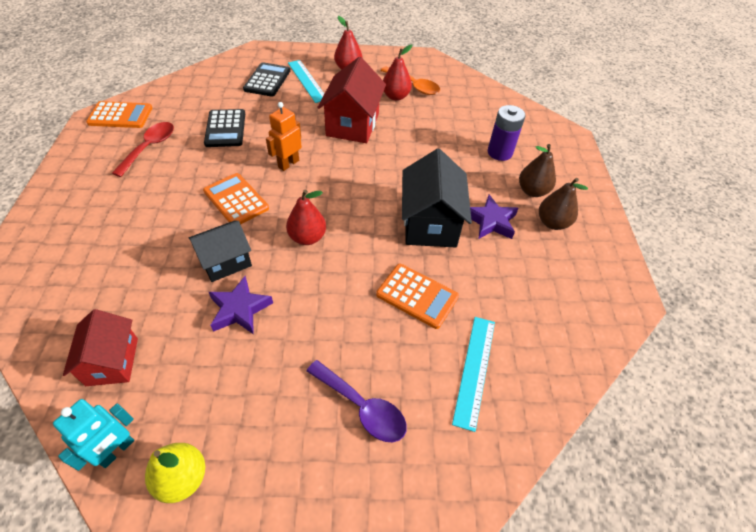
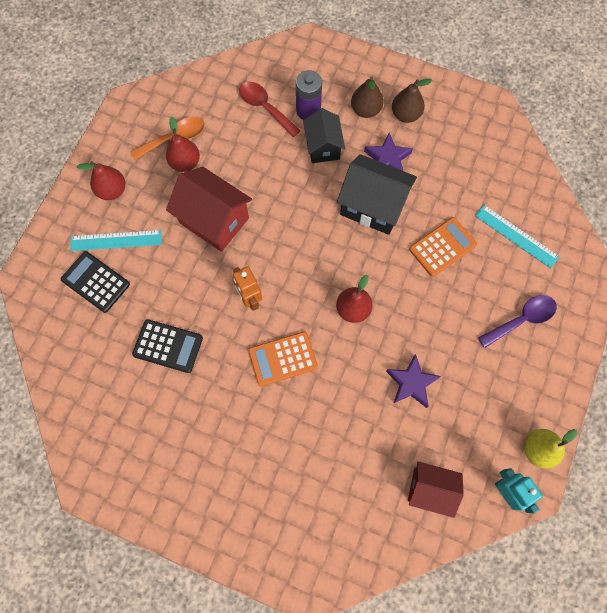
camera: 65 degrees left, 20 degrees up
orange calculator [86,101,152,128] -> none
red spoon [112,122,174,177] -> red spoon moved to [239,82,301,137]
black house [189,221,252,282] -> black house moved to [303,108,345,163]

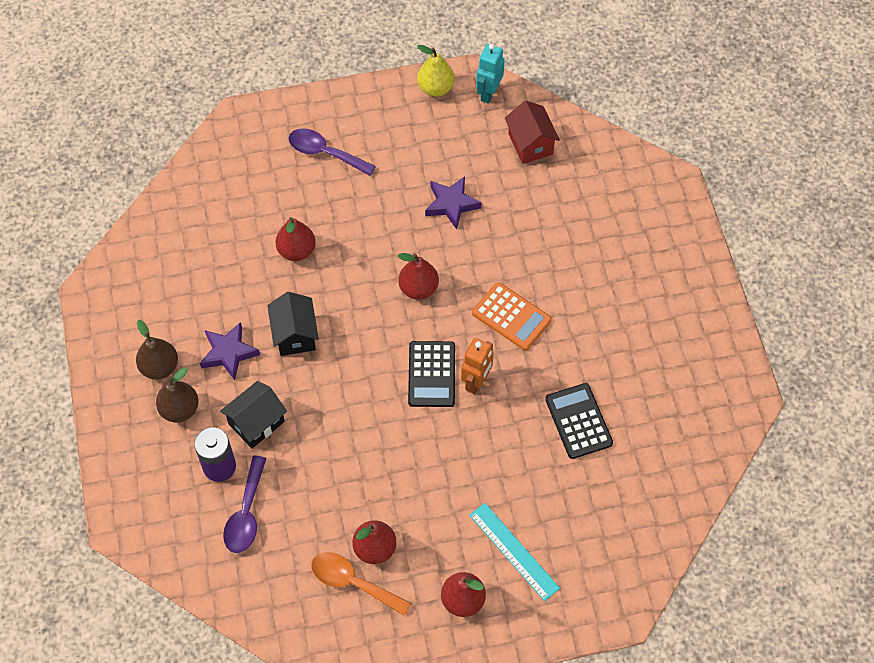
camera: 125 degrees left, 10 degrees down
black calculator [61,251,130,313] -> black calculator moved to [408,341,455,407]
red house [166,167,252,252] -> none
red spoon [239,82,301,137] -> purple spoon [223,456,267,553]
black house [337,154,417,235] -> black house [267,292,319,356], size x0.65
orange calculator [409,217,477,277] -> red pear [275,217,316,261]
turquoise ruler [475,205,560,268] -> none

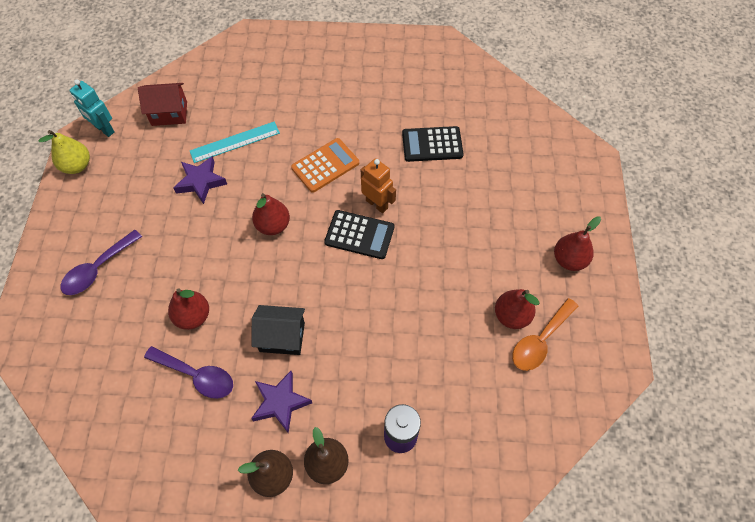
camera: 75 degrees left, 0 degrees up
black house [220,381,287,448] -> none
purple spoon [223,456,267,553] -> purple spoon moved to [144,346,233,399]
turquoise ruler [469,503,560,601] -> turquoise ruler moved to [190,122,280,163]

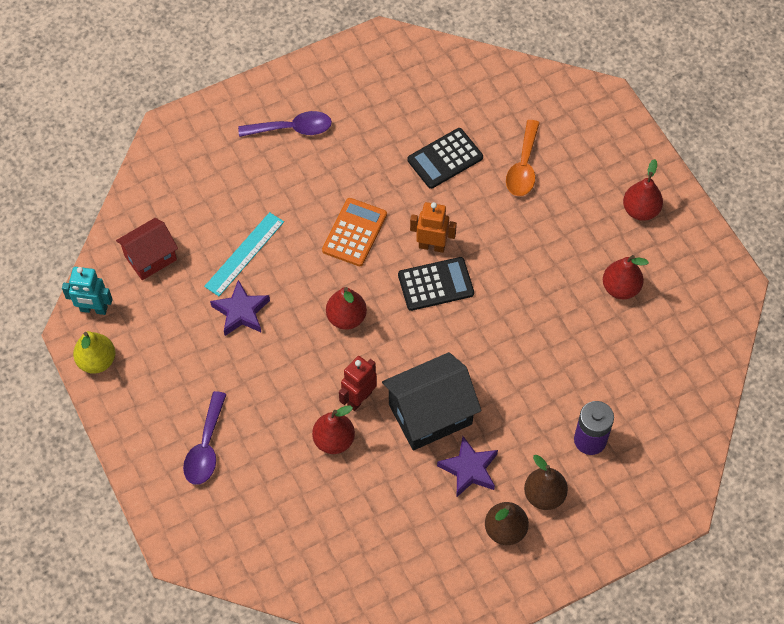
camera: 30 degrees left, 0 degrees up
purple spoon [144,346,233,399] -> purple spoon moved to [238,111,332,137]
black house [252,305,305,355] -> black house [382,352,481,451], size x1.54
orange spoon [512,298,578,371] -> orange spoon moved to [506,120,540,196]
none -> red robot [339,356,377,411]

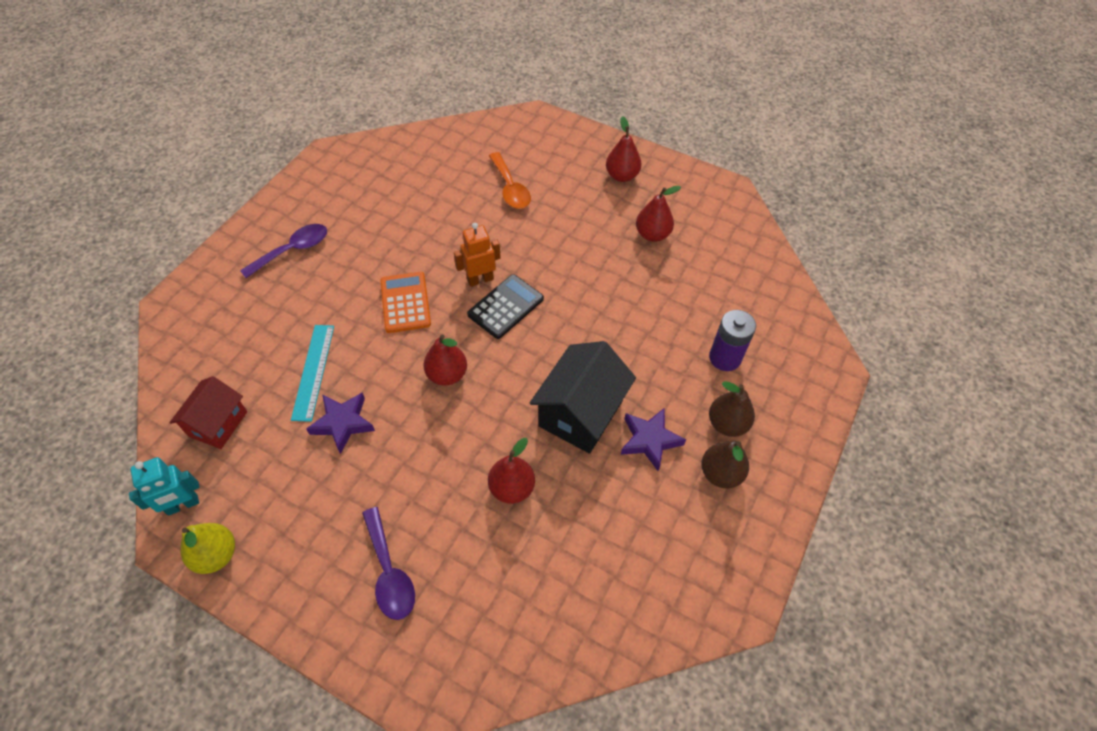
camera: 35 degrees left, 5 degrees down
red robot [339,356,377,411] -> none
black calculator [407,128,483,189] -> none

